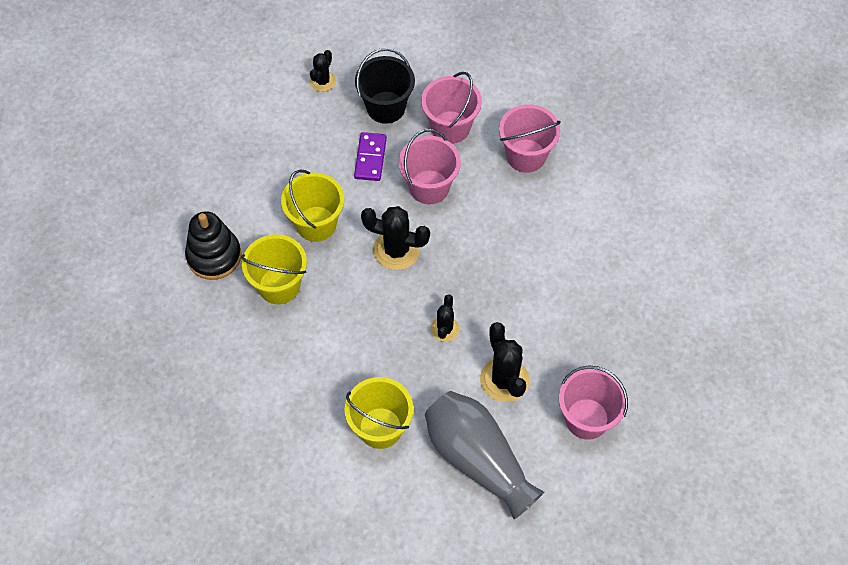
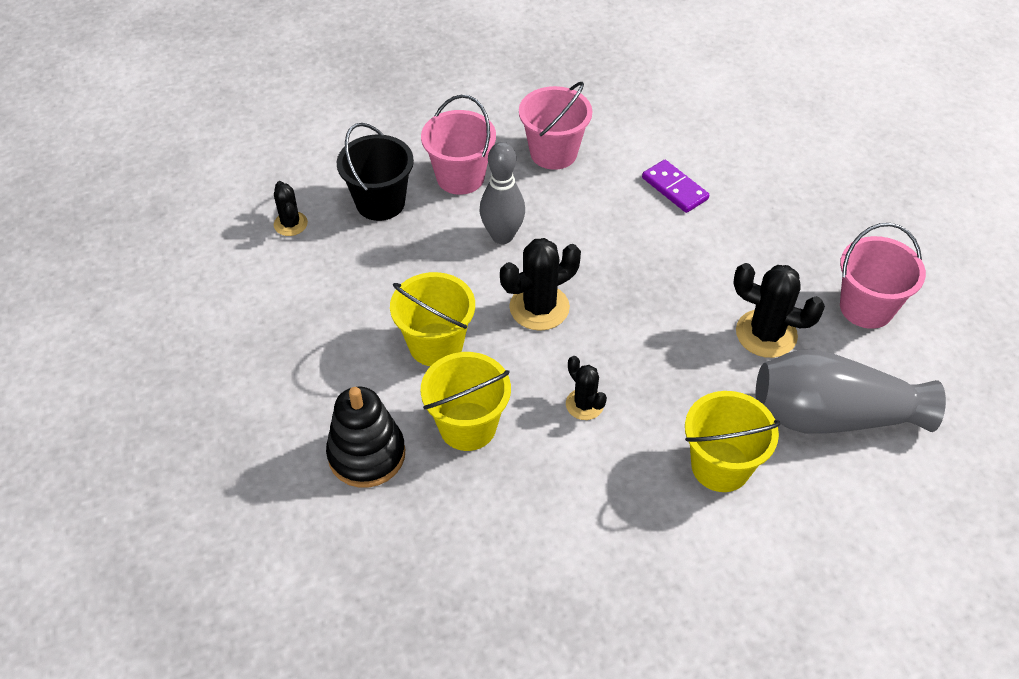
camera: 45 degrees left, 10 degrees down
purple domino [354,132,387,181] -> purple domino moved to [642,160,709,213]
pink bucket [399,129,461,204] -> grey bowling pin [480,142,525,244]
black cactus [431,294,459,342] -> black cactus moved to [566,356,607,420]

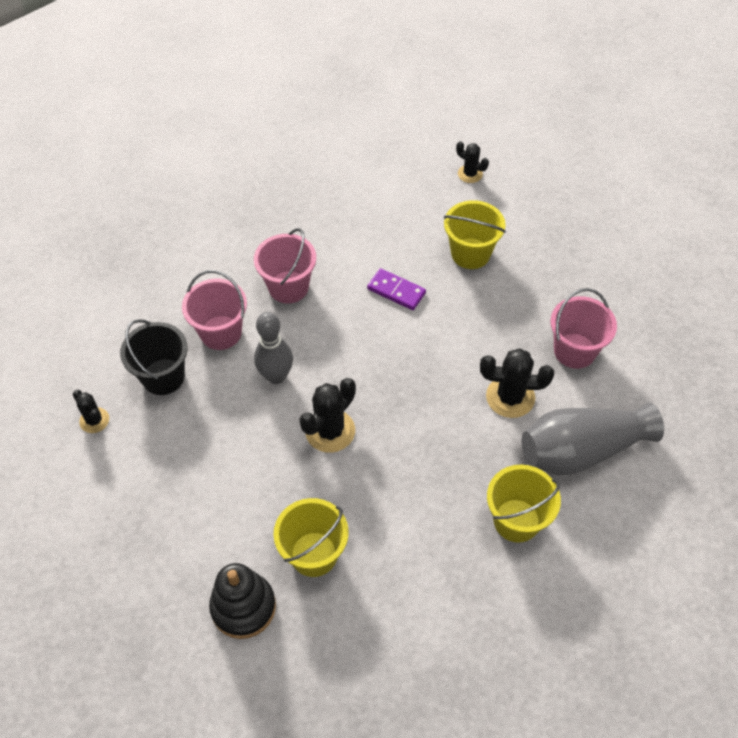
camera: 20 degrees left, 5 degrees up
yellow bucket [390,272,475,366] -> yellow bucket moved to [444,200,506,269]
black cactus [566,356,607,420] -> black cactus moved to [456,141,489,183]

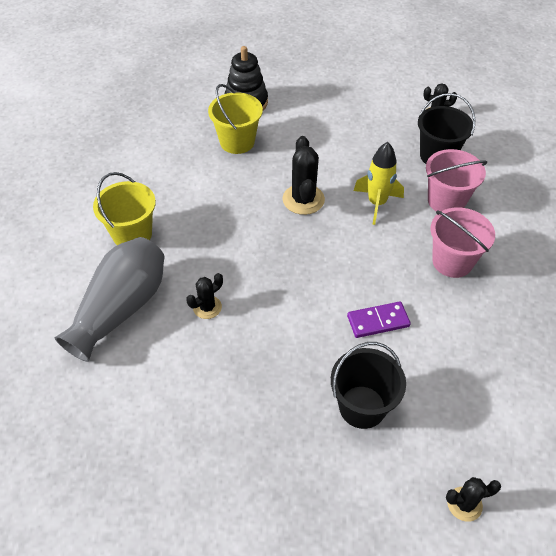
camera: 135 degrees right, 5 degrees down
grey bowling pin [254,312,293,384] -> yellow rocket [354,142,404,225]
yellow bucket [444,200,506,269] -> black bucket [331,342,406,429]
black cactus [480,348,554,418] -> black cactus [186,273,223,319], size x0.60
pink bucket [551,288,617,369] -> none

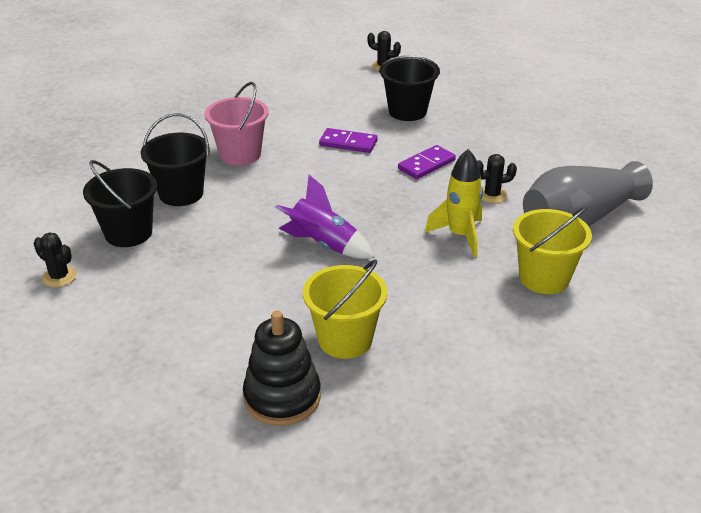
camera: 150 degrees left, 15 degrees down
black cactus [283,136,325,215] -> purple rocket [275,175,374,259]
yellow rocket [354,142,404,225] -> yellow rocket moved to [424,149,483,257]
pink bucket [426,149,487,211] -> black bucket [141,113,210,206]
none -> purple domino [398,145,456,179]

